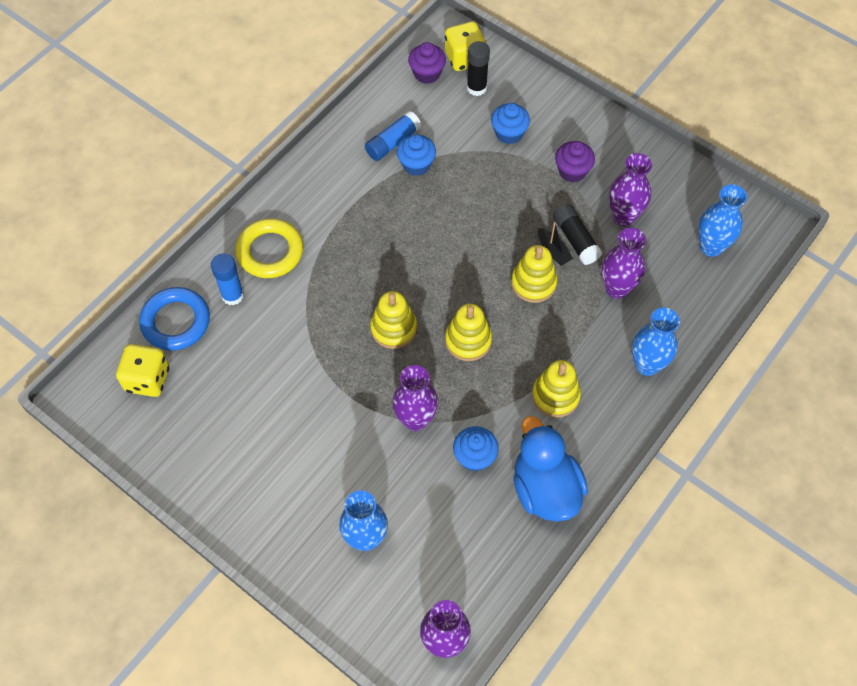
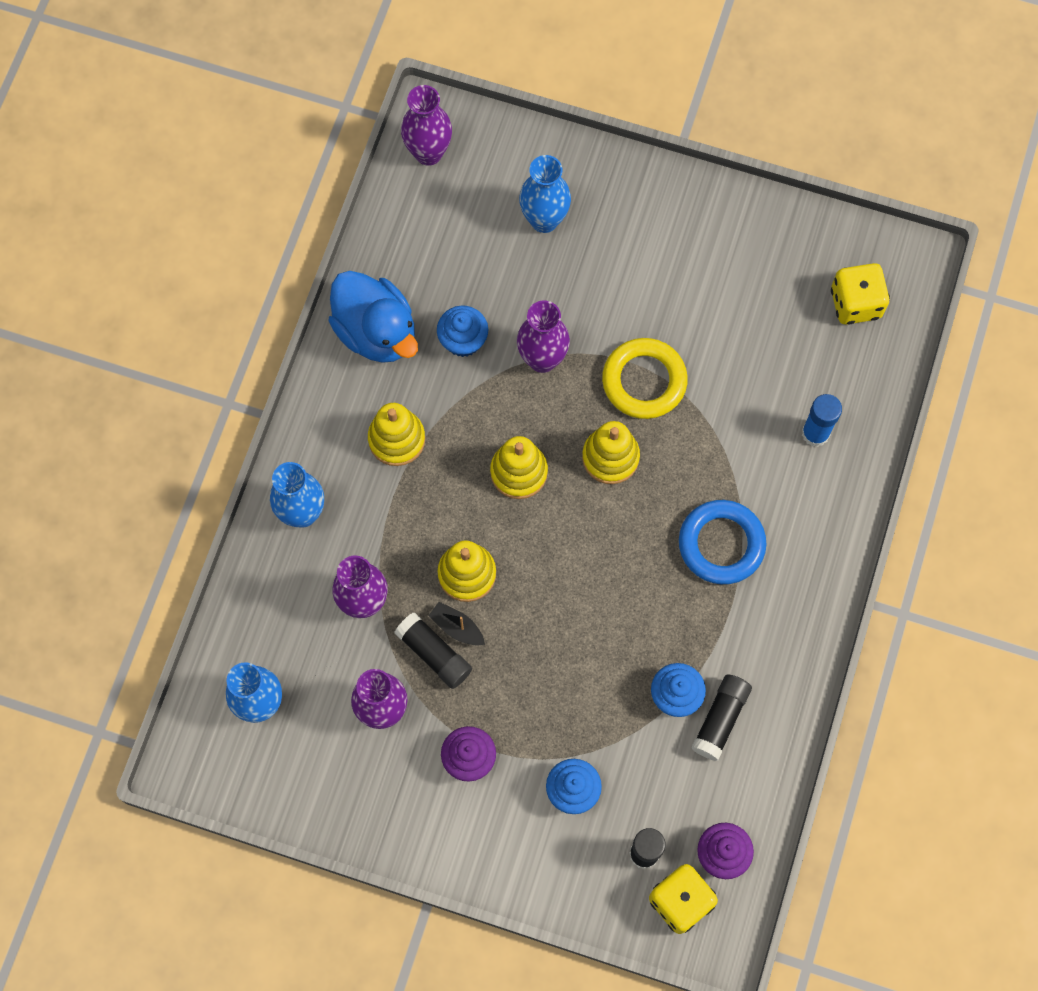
camera: 160 degrees right, 10 degrees up
blue ring [139,287,210,351] -> blue ring moved to [679,500,766,584]
yellow ring [235,219,303,278] -> yellow ring moved to [602,338,688,419]
blue glue stick [365,111,421,161] -> black glue stick [691,674,752,761]

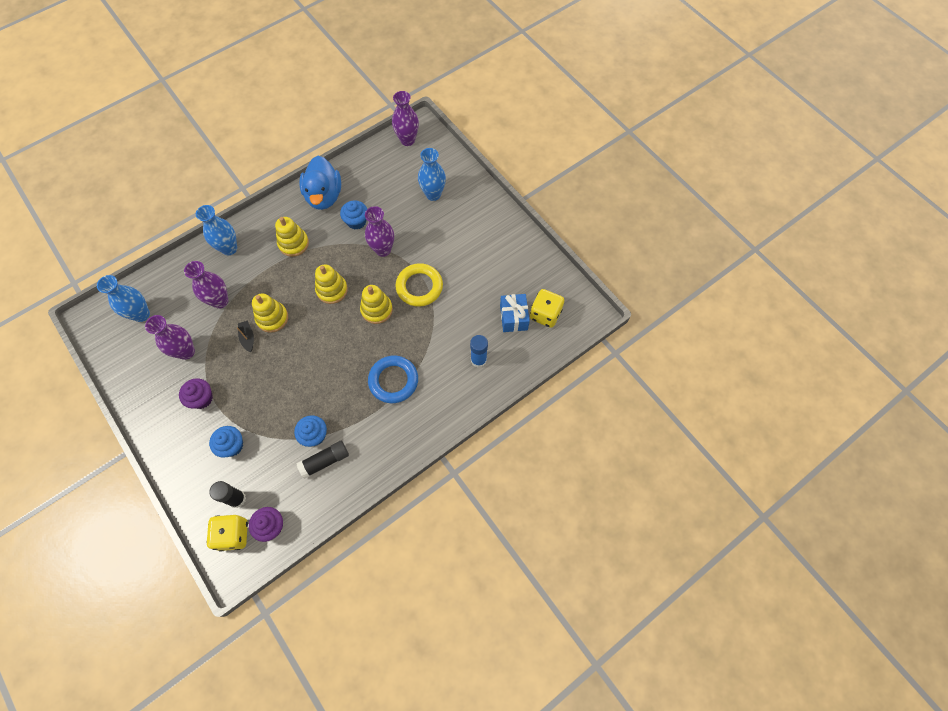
camera: 35 degrees right, 5 degrees down
black glue stick [394,612,472,689] -> none
none -> blue gift [500,294,530,332]

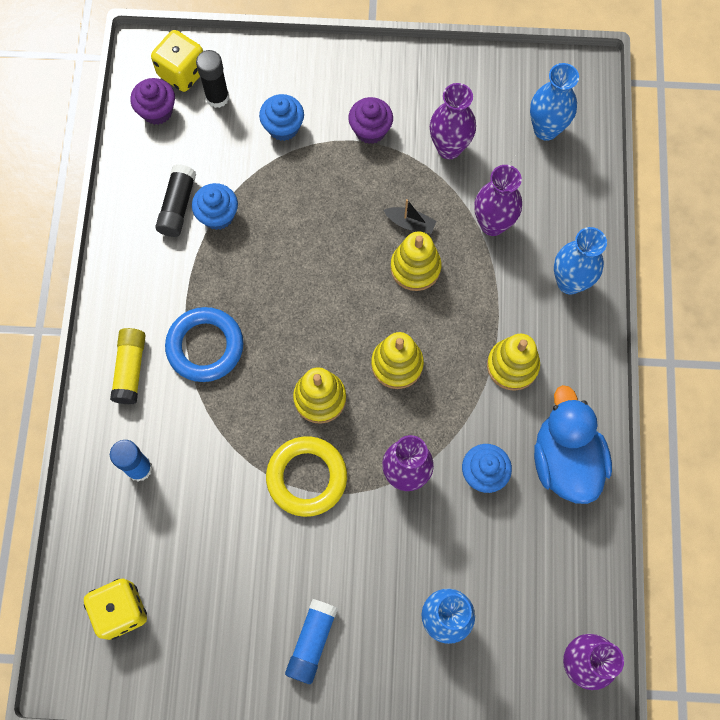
camera: 130 degrees right, 5 degrees up
blue duck [299,156,341,210] -> blue duck turned 45 degrees clockwise [534,385,612,504]
blue gift [500,294,530,332] -> none
none -> yellow glue stick [110,328,146,404]
none -> blue glue stick [285,599,338,684]

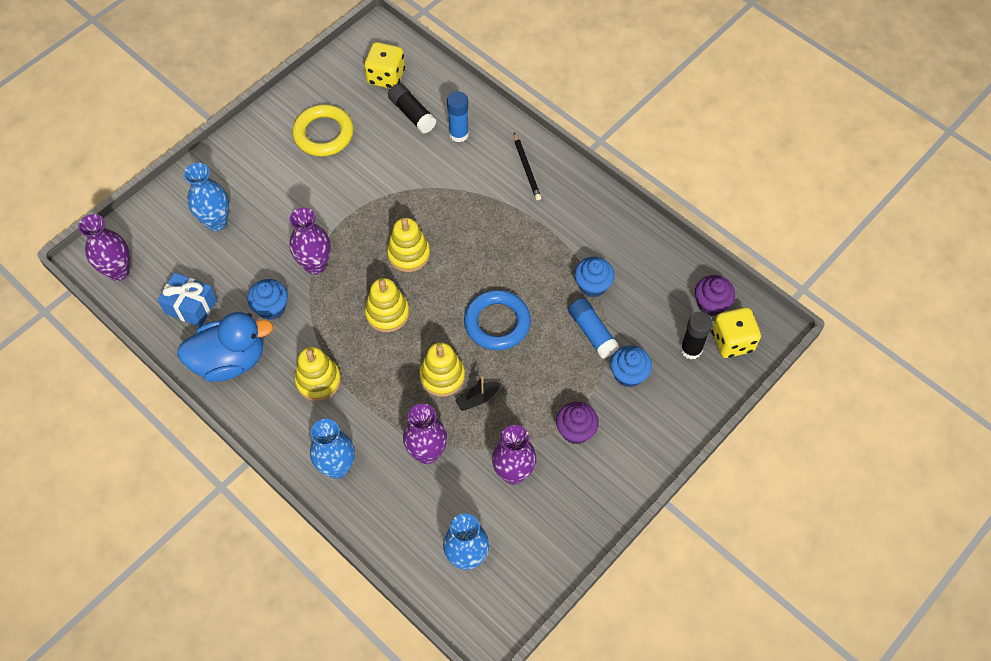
camera: 130 degrees right, 10 degrees down
yellow glue stick [110,328,146,404] -> black pencil [514,133,541,200]
black glue stick [155,164,196,237] -> black glue stick moved to [388,83,437,133]
blue ring [165,307,243,382] -> blue ring moved to [464,290,531,350]
yellow ring [266,436,347,517] -> yellow ring moved to [292,104,354,156]
blue glue stick [285,599,338,684] -> blue glue stick moved to [568,298,620,359]
blue duck [534,385,612,504] -> blue duck turned 45 degrees counterclockwise [177,312,273,382]
none -> blue gift [158,272,217,327]

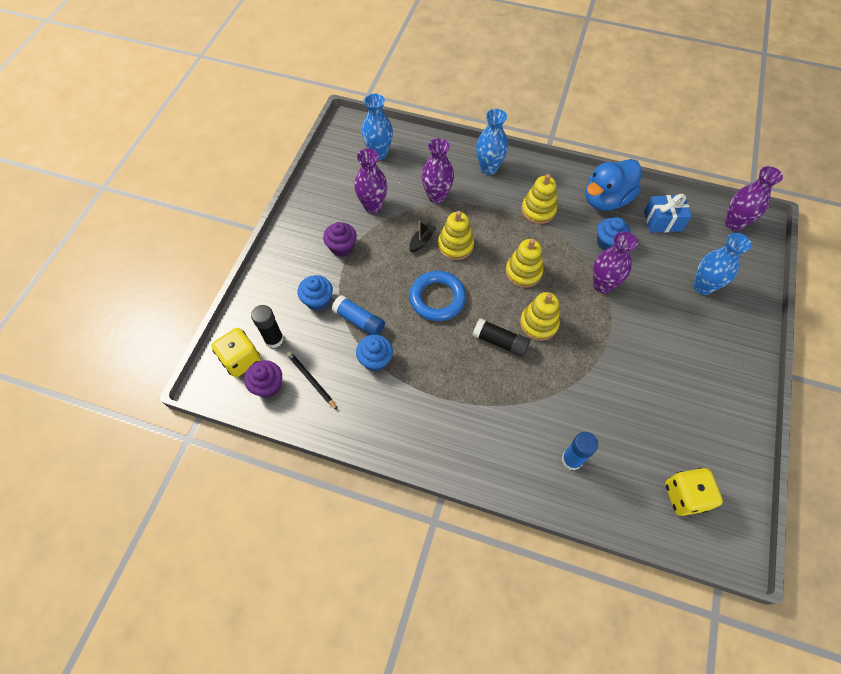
camera: 155 degrees right, 0 degrees up
yellow ring [292,104,354,156] -> none
black glue stick [388,83,437,133] -> black glue stick moved to [473,318,530,357]
black pencil [514,133,541,200] -> black pencil moved to [286,351,338,410]

